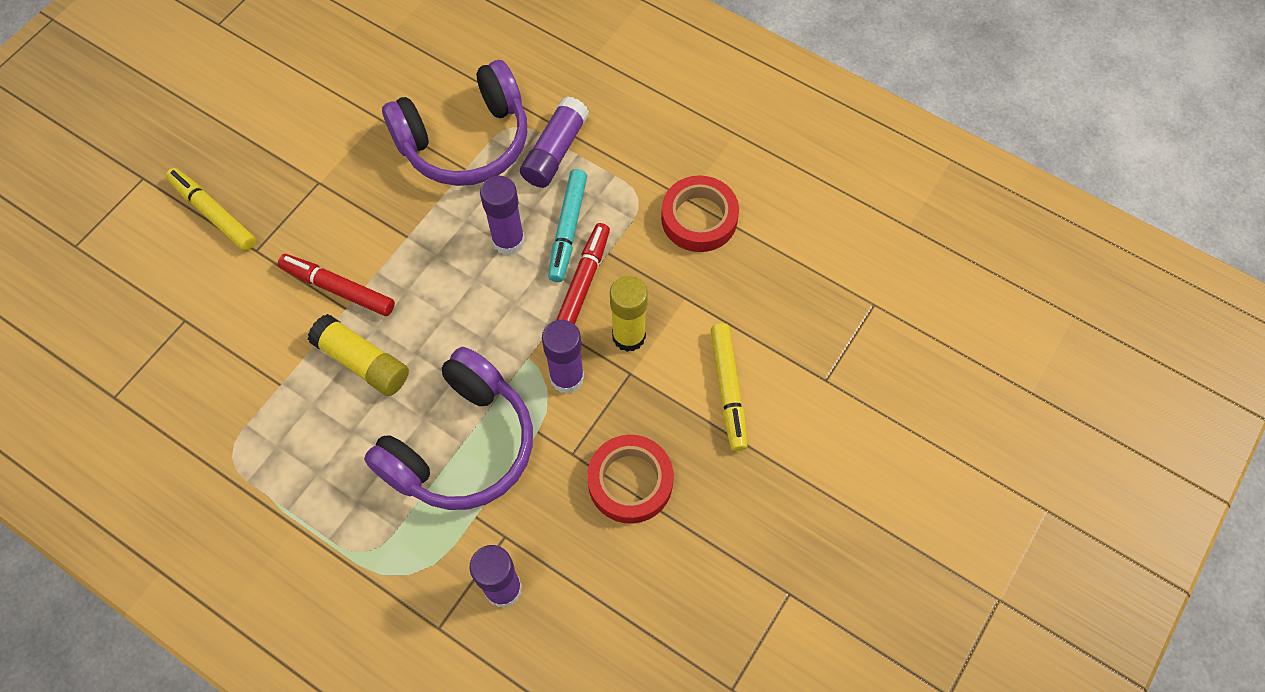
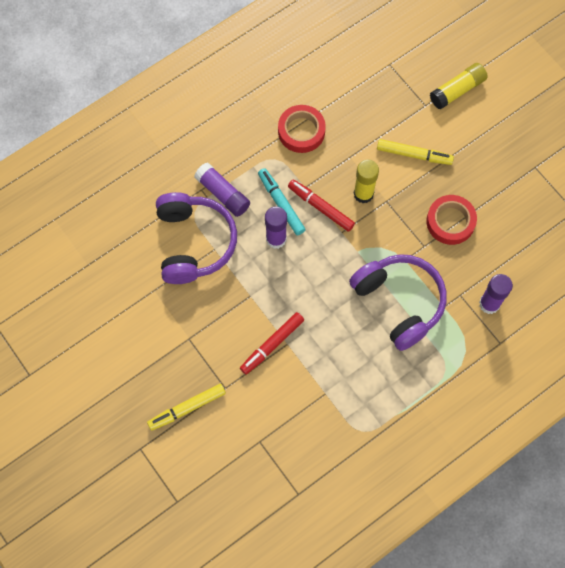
camera: 70 degrees left, 5 degrees up
yellow glue stick [308,314,409,396] -> yellow glue stick moved to [430,63,488,110]
purple glue stick [542,320,584,394] -> none
turquoise marker [548,169,587,282] -> turquoise marker turned 150 degrees counterclockwise [258,168,306,235]

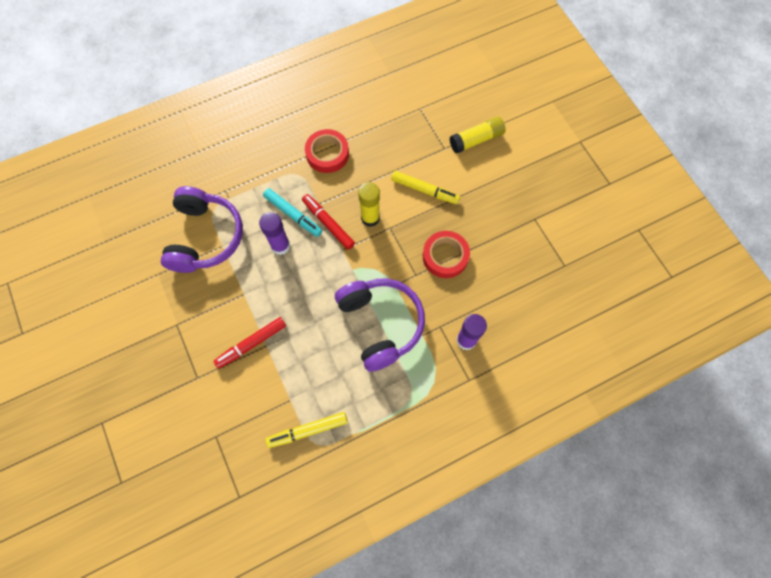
camera: 10 degrees right, 0 degrees up
yellow marker [147,384,226,431] -> yellow marker moved to [265,412,348,448]
purple glue stick [194,162,250,217] -> none
turquoise marker [258,168,306,235] -> turquoise marker turned 150 degrees clockwise [263,188,322,237]

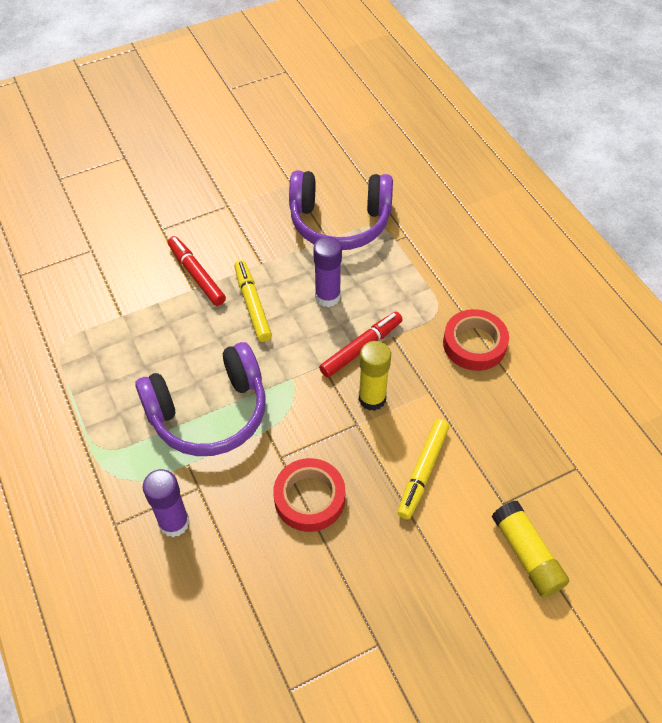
camera: 90 degrees right, 15 degrees down
turquoise marker [263,188,322,237] -> none
yellow marker [265,412,348,448] -> yellow marker moved to [234,260,272,342]

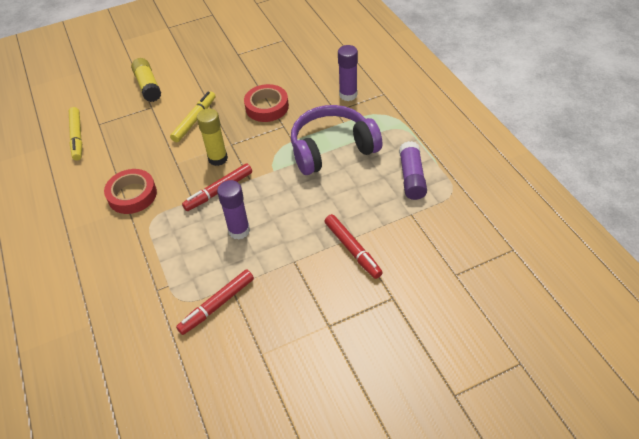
camera: 175 degrees left, 5 degrees down
yellow marker [234,260,272,342] -> yellow marker moved to [69,107,82,161]
purple headphones [289,170,393,250] -> red marker [176,269,254,335]
none -> purple glue stick [399,141,427,200]

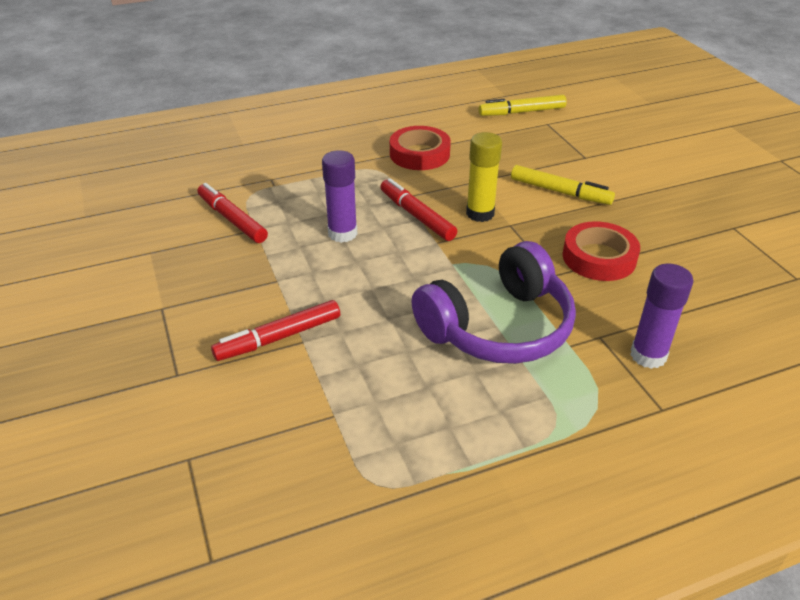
camera: 90 degrees right, 10 degrees down
yellow glue stick [131,58,161,102] -> none
purple headphones [291,105,382,175] -> purple headphones turned 75 degrees clockwise [412,241,576,364]
purple glue stick [399,141,427,200] -> none

